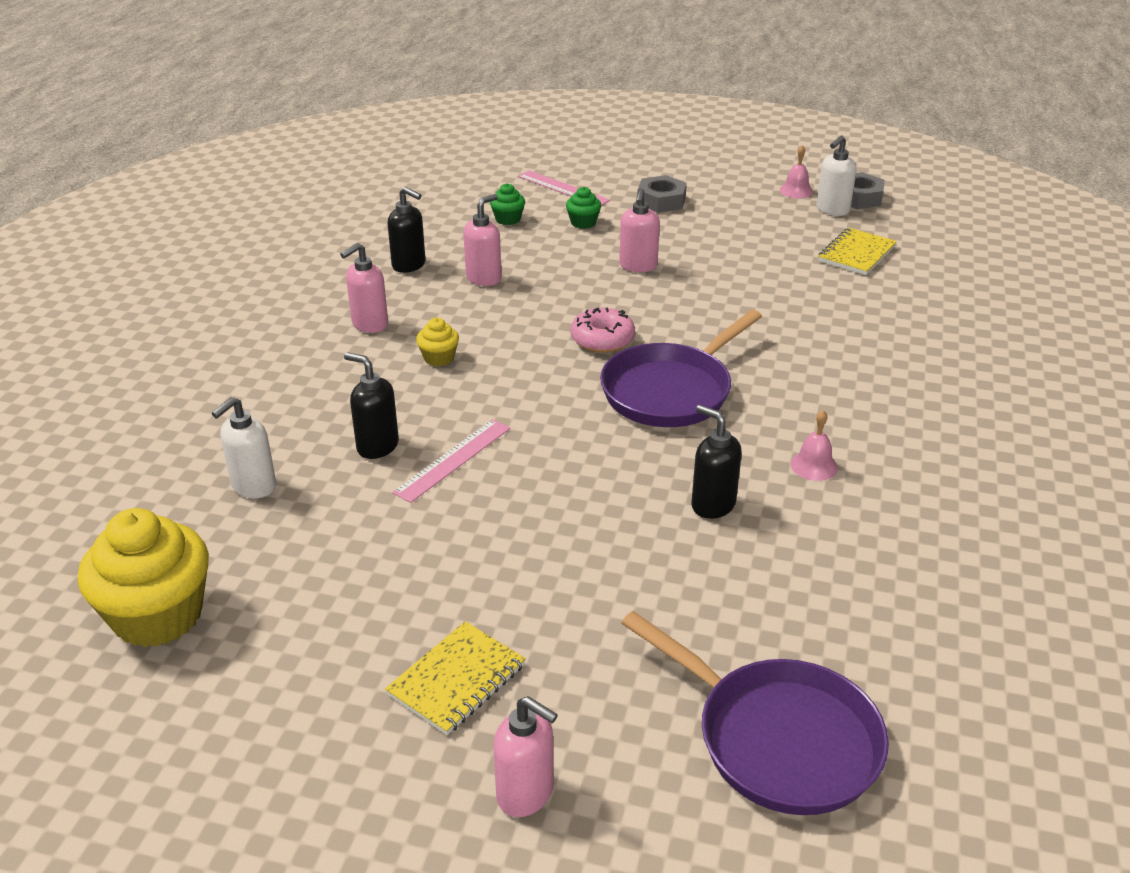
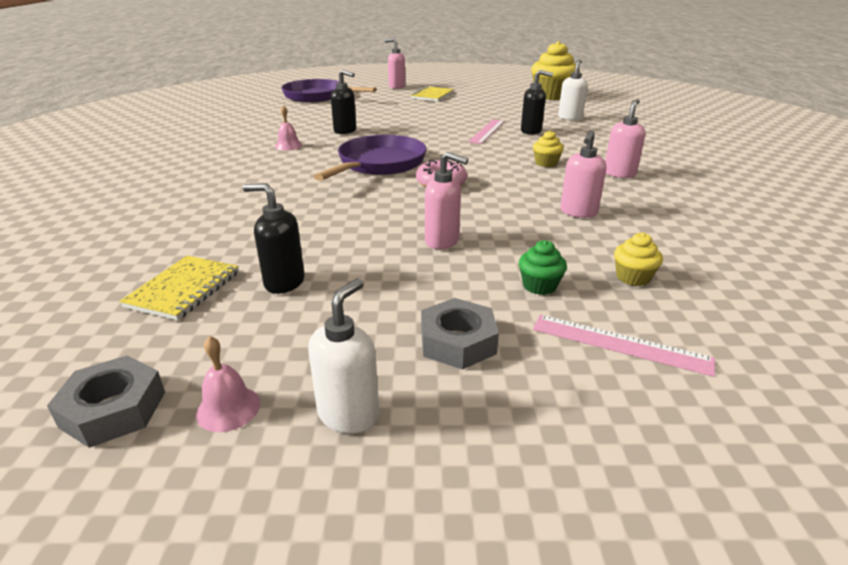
camera: 165 degrees right, 5 degrees down
black soap dispenser [388,187,426,273] -> black soap dispenser moved to [243,183,305,294]
green cupcake [490,183,525,225] -> yellow cupcake [614,233,663,286]
pink soap dispenser [619,188,660,272] -> pink soap dispenser turned 120 degrees clockwise [425,152,468,249]
white soap dispenser [816,136,857,216] -> white soap dispenser moved to [308,278,379,433]

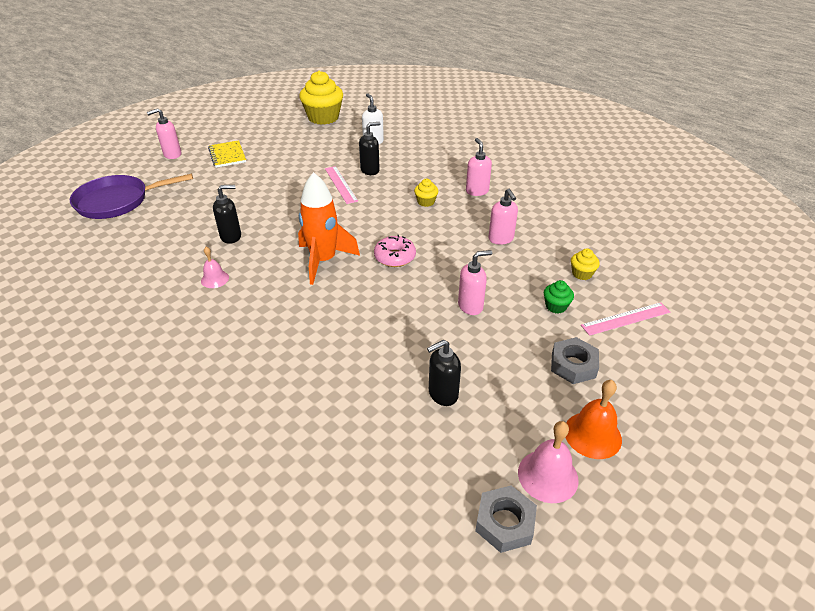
camera: 45 degrees left, 10 degrees up
yellow notebook [119,256,239,321] -> none
pink bell [196,336,260,432] -> pink bell [518,421,579,503], size x1.58
white soap dispenser [308,278,379,433] -> orange bell [565,380,622,459]
purple pan [314,135,427,181] -> orange rocket [298,172,360,285]

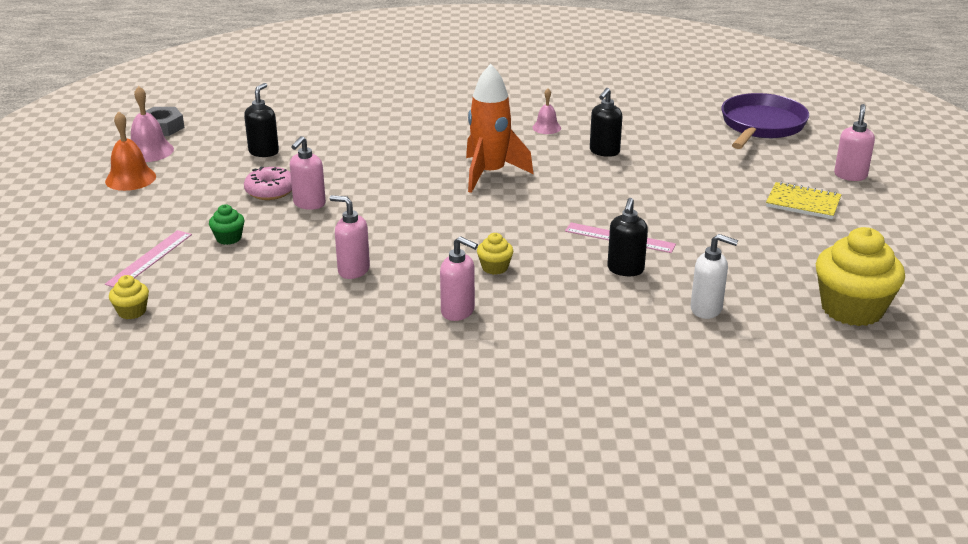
camera: 135 degrees right, 10 degrees down
pink donut [374,235,416,267] -> pink donut moved to [244,166,292,200]
grey nut [551,337,599,384] -> none
yellow cupcake [571,248,600,280] -> yellow cupcake moved to [109,275,149,319]

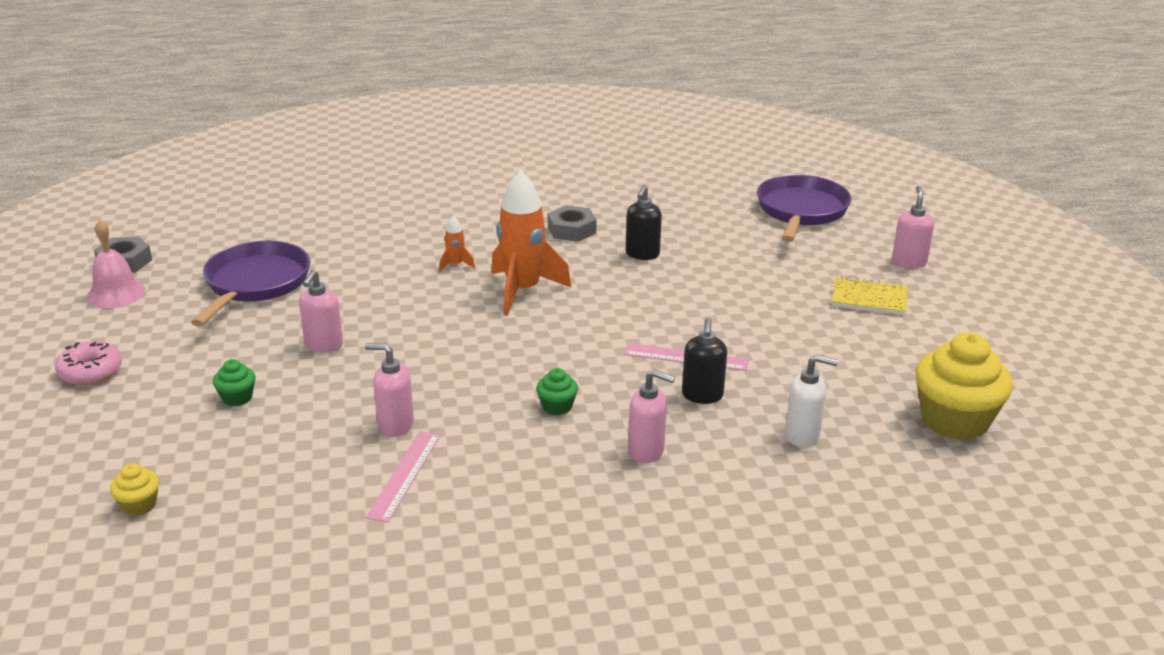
camera: 10 degrees left, 0 degrees up
orange bell [105,111,156,191] -> none
pink ruler [105,230,192,287] -> pink ruler moved to [365,431,441,523]
black soap dispenser [244,83,279,157] -> purple pan [191,241,310,327]
pink donut [244,166,292,200] -> pink donut moved to [55,341,122,385]
pink soap dispenser [440,236,478,321] -> pink soap dispenser moved to [628,369,675,463]
yellow cupcake [477,233,513,275] -> green cupcake [536,368,578,415]
pink bell [532,89,561,134] -> grey nut [548,205,597,242]
none -> orange rocket [439,215,475,272]

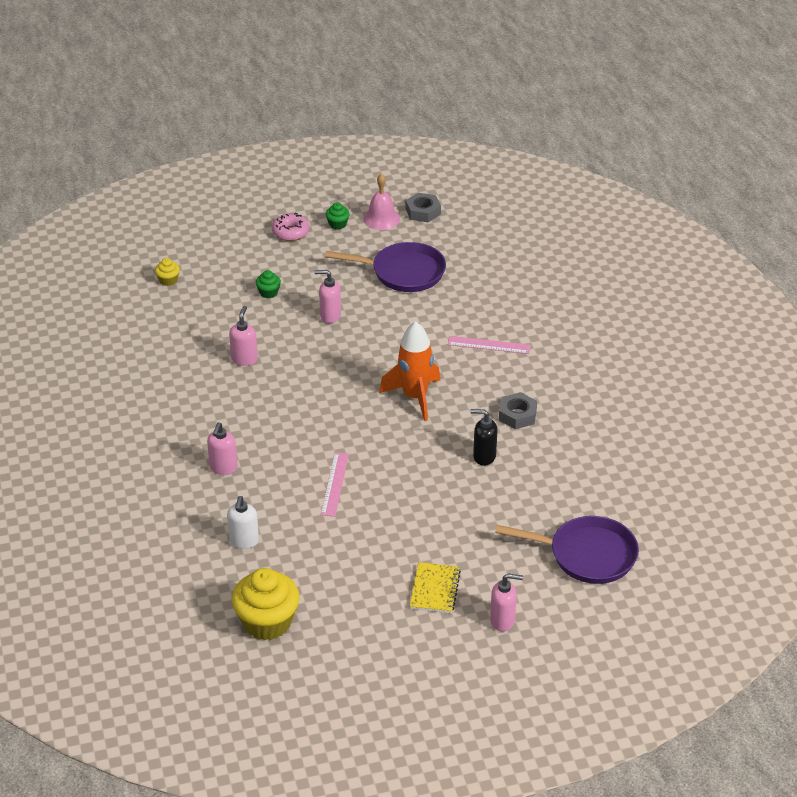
camera: 85 degrees right, 10 degrees up
pink ruler [365,431,441,523] -> pink ruler moved to [448,336,531,354]
orange rocket [439,215,475,272] -> none
green cupcake [536,368,578,415] -> green cupcake moved to [326,202,350,230]
black soap dispenser [682,318,727,404] -> none

